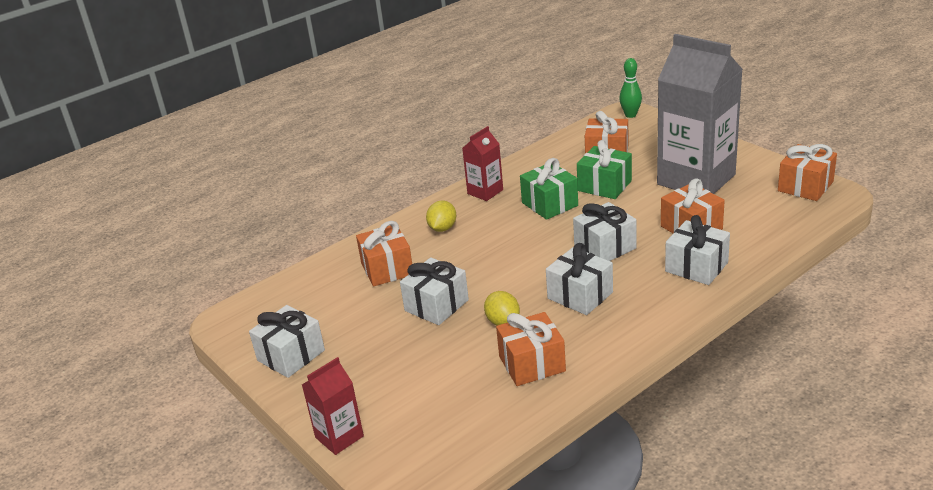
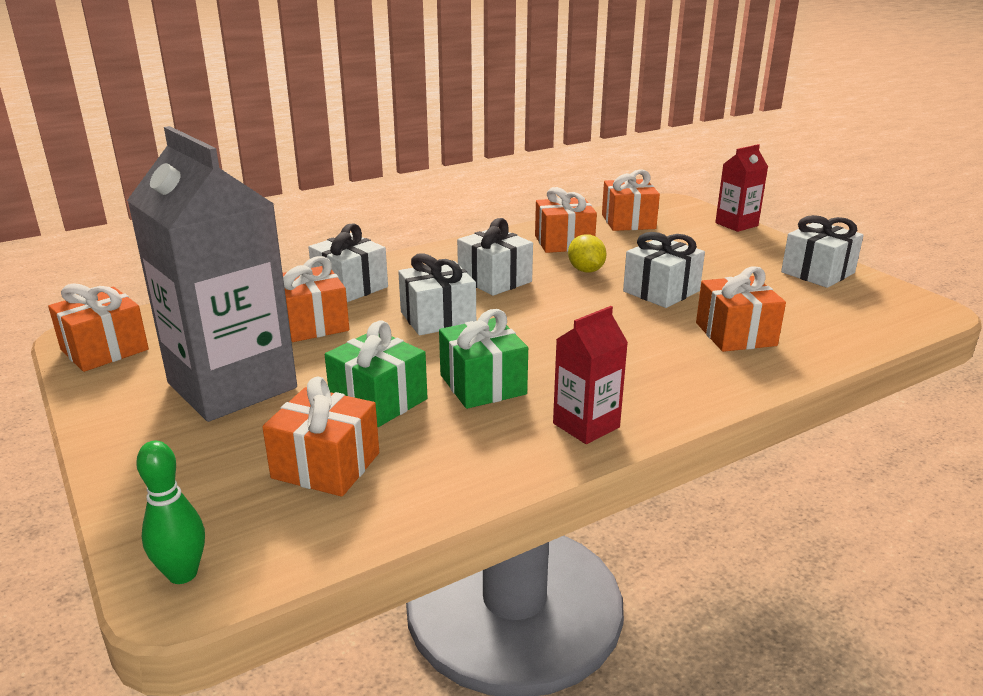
camera: 175 degrees left, 5 degrees down
yellow lemon [426,200,456,232] -> none
none -> orange gift [602,169,660,231]

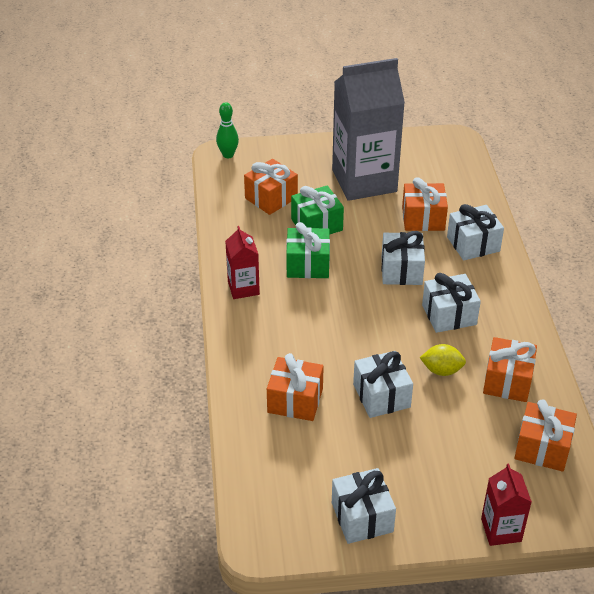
camera: 115 degrees right, 15 degrees up
orange gift [48,283,149,372] -> none

